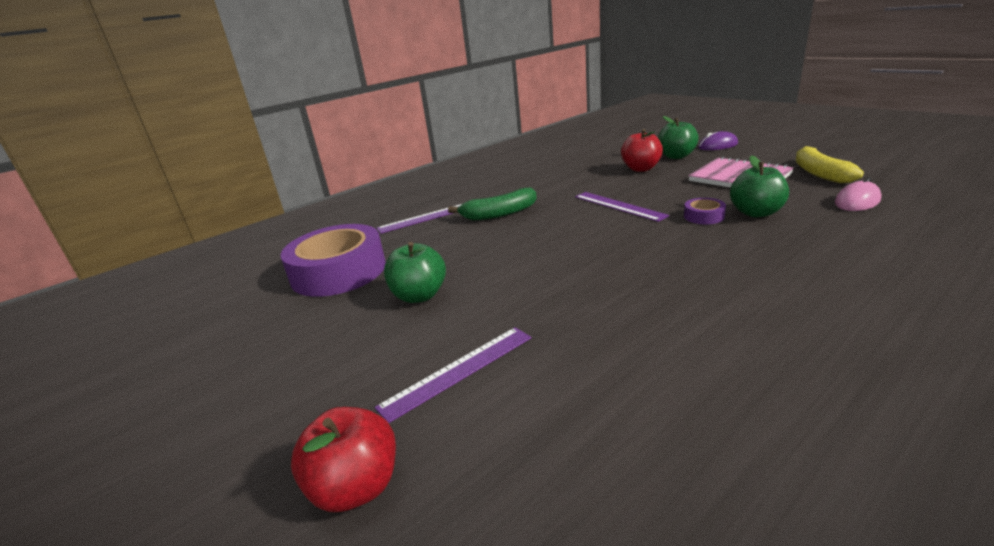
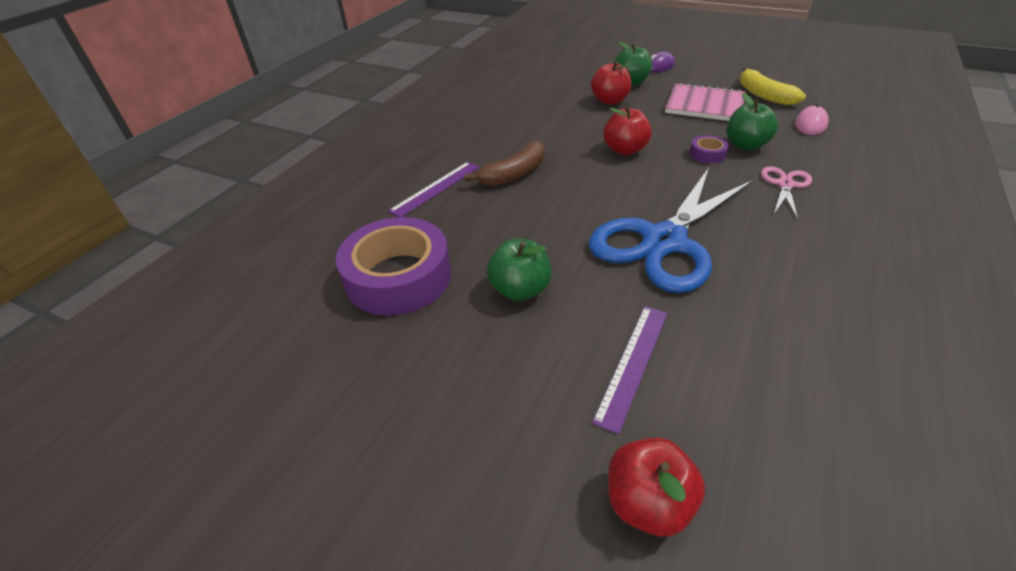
camera: 25 degrees left, 15 degrees up
green banana [448,188,537,221] -> brown banana [465,140,545,186]
purple ruler [575,192,669,222] -> red apple [603,106,652,155]
none -> blue scissors [589,168,753,293]
none -> pink scissors [761,166,812,220]

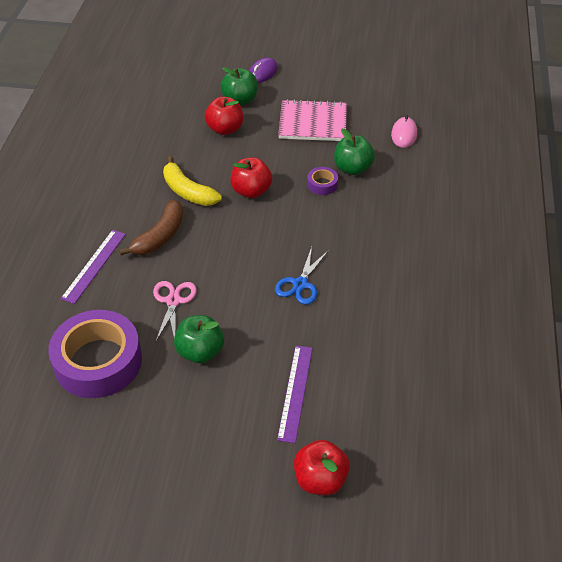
camera: 20 degrees left, 5 degrees up
blue scissors [589,168,753,293] -> blue scissors [275,247,329,305], size x0.45
yellow banana [740,67,806,105] -> yellow banana moved to [163,156,222,206]
pink scissors [761,166,812,220] -> pink scissors moved to [153,281,197,343]

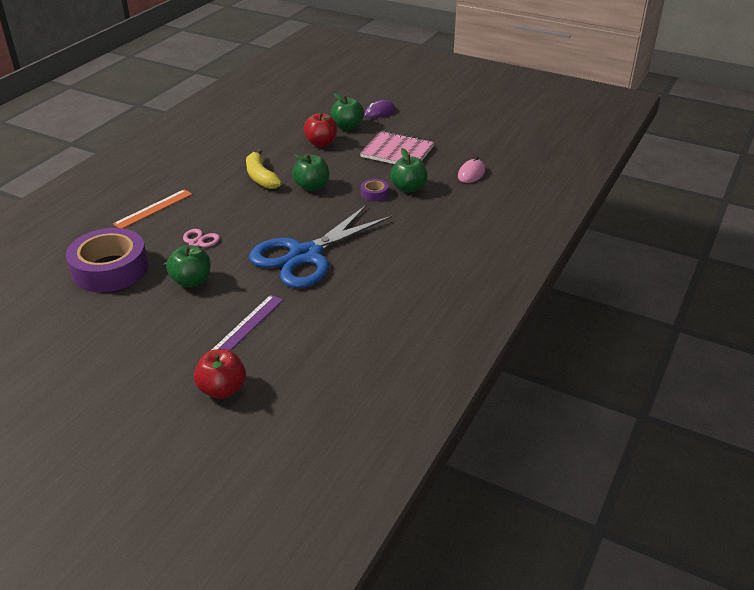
camera: 20 degrees right, 10 degrees down
purple ruler [60,230,126,304] -> orange ruler [113,189,192,228]
brown banana [119,200,183,255] -> none
red apple [230,157,272,198] -> green apple [292,154,329,191]
blue scissors [275,247,329,305] -> blue scissors [249,204,392,288], size x2.22

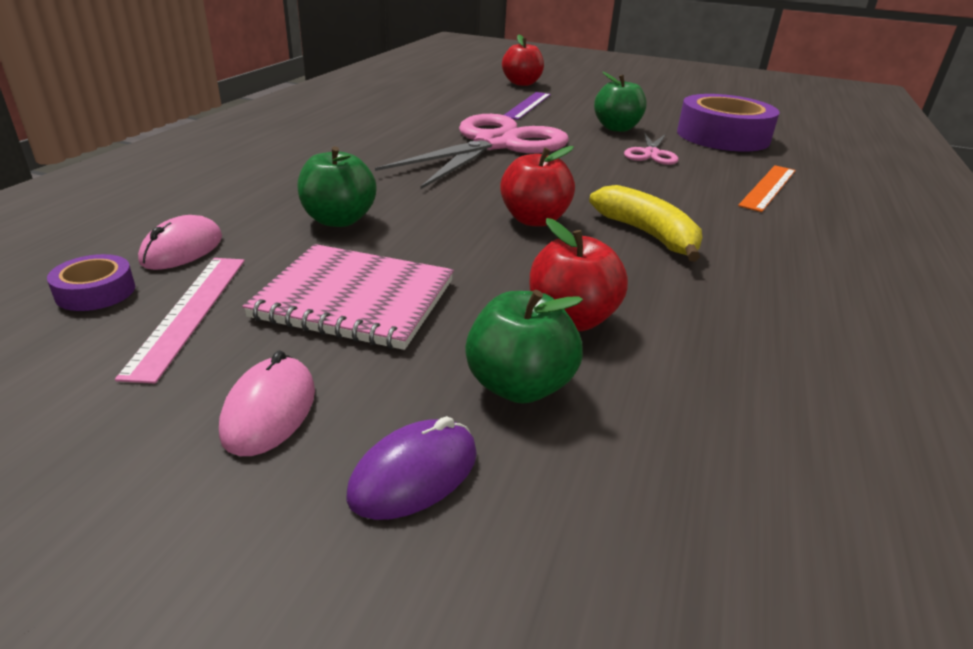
camera: 170 degrees right, 5 degrees down
blue scissors [249,204,392,288] -> pink scissors [375,114,569,189]
green apple [292,154,329,191] -> red apple [500,146,575,227]
purple tape [361,179,388,201] -> purple tape moved to [47,254,135,311]
none -> pink ruler [115,258,245,384]
none -> pink mouse [219,350,315,456]

